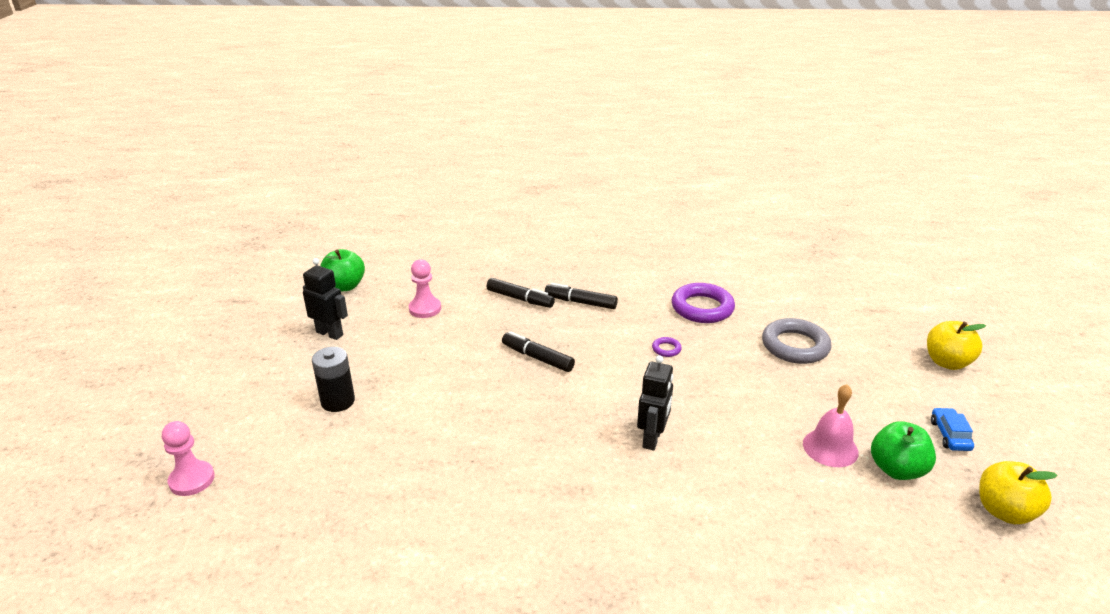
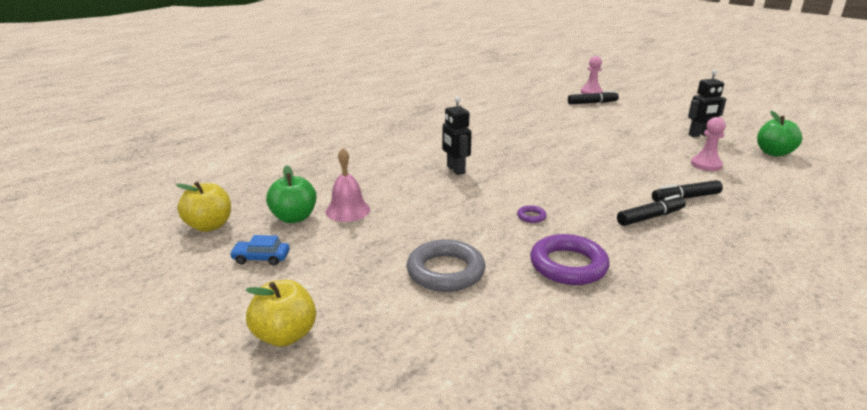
camera: 135 degrees right, 5 degrees down
black battery [312,347,355,412] -> none
black marker [502,331,575,372] -> black marker moved to [568,91,619,105]
blue car [931,408,974,451] -> blue car turned 135 degrees clockwise [229,235,290,265]

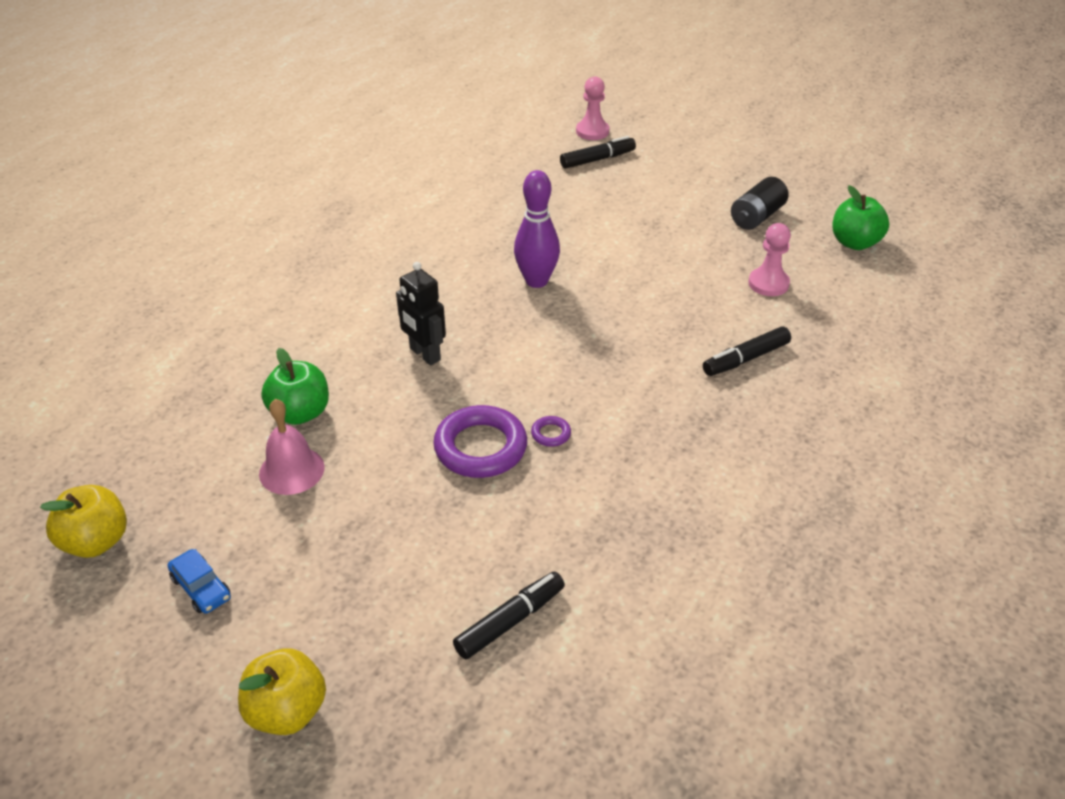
camera: 15 degrees left, 15 degrees up
blue car [229,235,290,265] -> blue car turned 120 degrees counterclockwise [167,549,231,614]
green apple [266,165,316,223] -> green apple moved to [261,348,329,425]
grey ring [407,240,485,292] -> none
purple ring [530,234,610,285] -> purple ring moved to [433,405,527,478]
black marker [617,194,686,226] -> black marker moved to [453,571,565,659]
black robot [688,69,726,137] -> black battery [731,177,789,230]
none -> purple bowling pin [514,170,560,288]

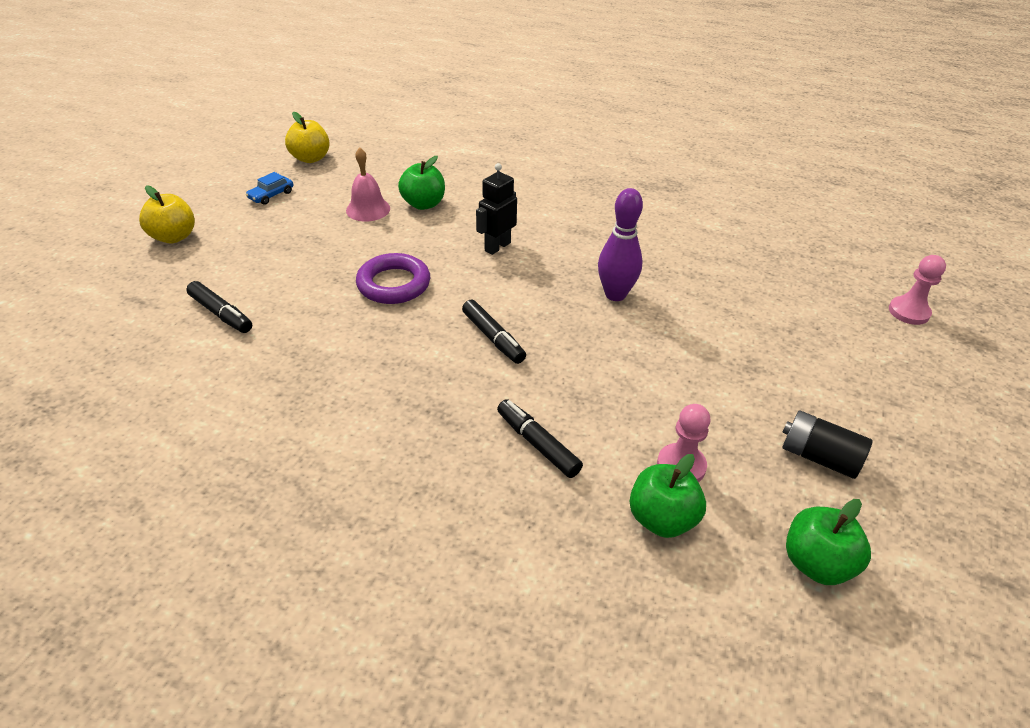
camera: 80 degrees right, 0 degrees up
purple ring [531,416,571,447] -> none
black marker [560,136,636,169] -> black marker moved to [462,299,526,364]
none -> green apple [629,454,706,538]

